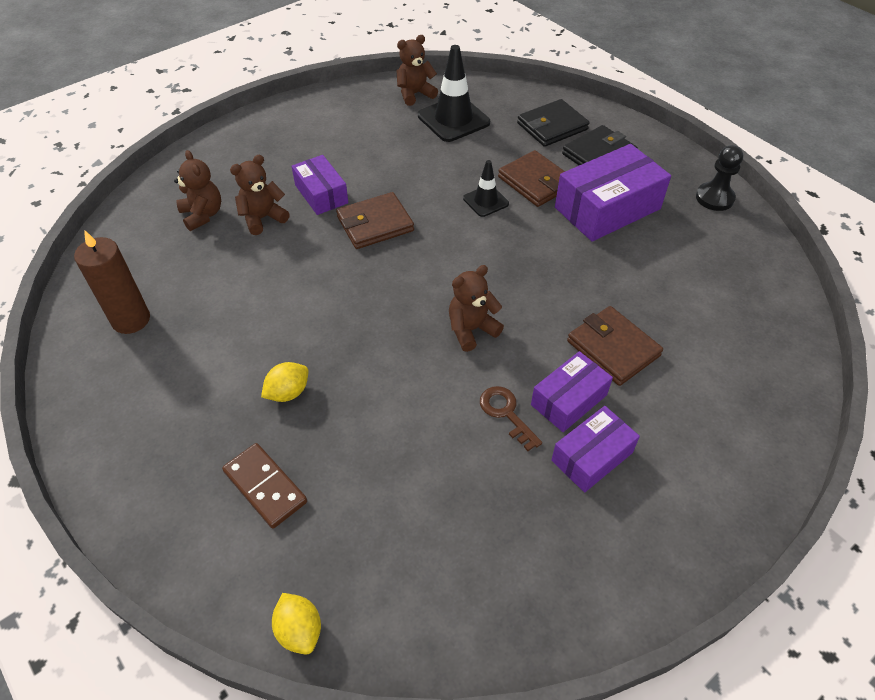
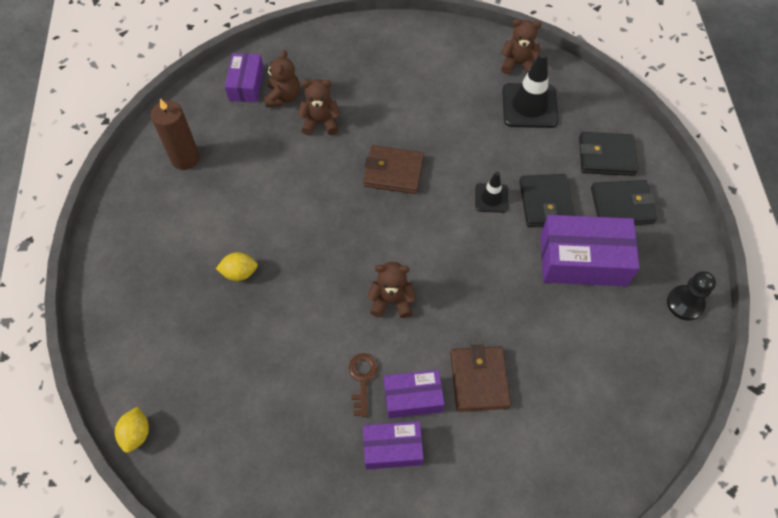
camera: 35 degrees right, 10 degrees up
brown domino [222,443,307,529] -> none
purple box [292,155,348,215] -> purple box moved to [225,53,264,102]
brown wallet [498,150,565,207] -> black wallet [519,174,575,227]

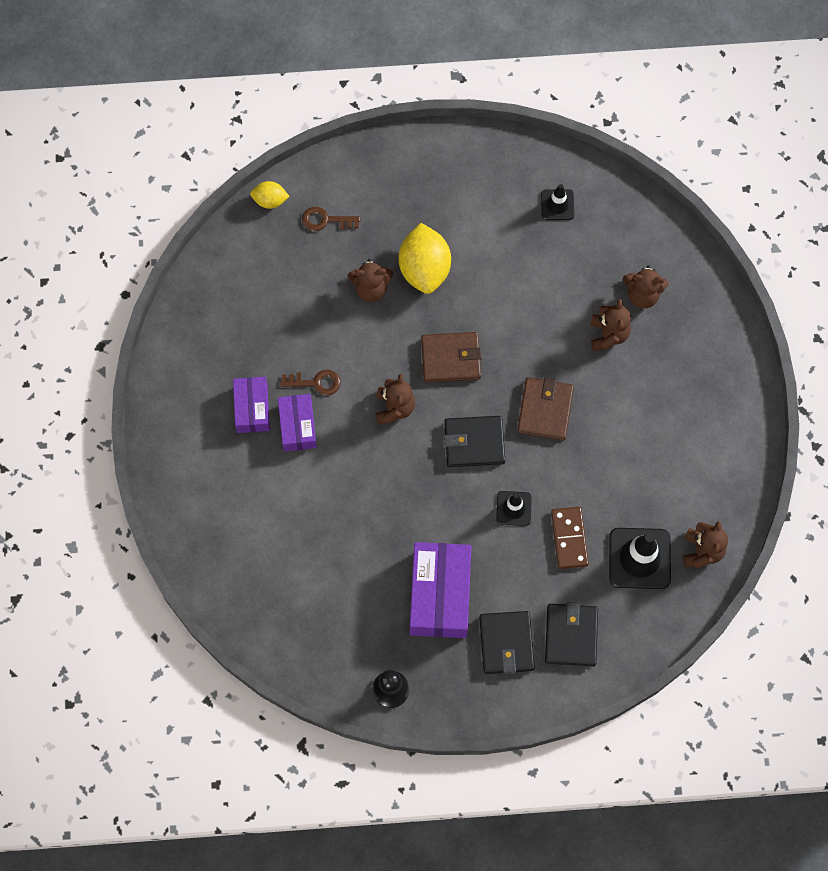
camera: 90 degrees right, 10 degrees up
brown candle [151,98,200,170] -> black traffic cone [541,184,574,220]
yellow lemon [216,252,258,281] -> yellow lemon [399,223,451,294], size x1.91
purple box [225,53,264,102] -> none
brown wallet [450,344,511,412] -> brown wallet moved to [421,332,482,383]
black wallet [519,174,575,227] -> black wallet moved to [444,416,505,467]
none -> brown key [302,207,360,231]
none -> brown teddy bear [348,259,393,302]
none -> brown domino [551,507,589,569]

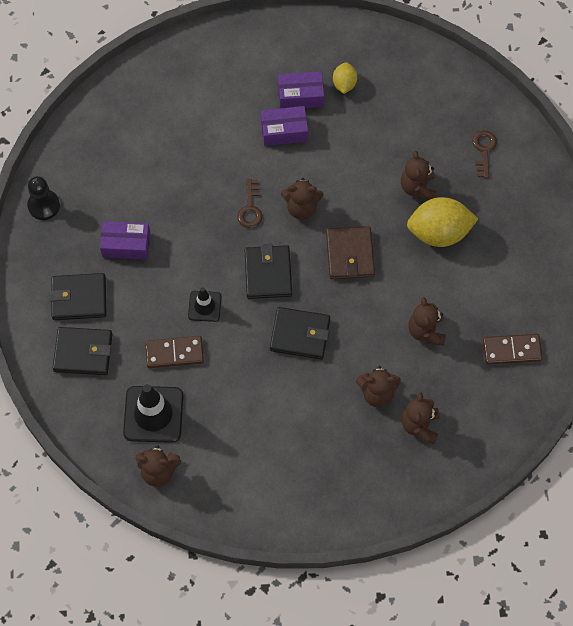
camera: 90 degrees right, 5 degrees down
yellow lemon [250,181,290,209] -> yellow lemon moved to [333,62,357,94]
brown key [280,370,341,395] -> brown key moved to [238,179,263,228]
purple box [410,542,471,638] -> purple box [100,221,150,259], size x0.60
brown wallet [517,377,574,440] -> black wallet [270,307,330,359]
black traffic cone [541,184,574,220] -> brown domino [483,334,543,365]
none -> brown teddy bear [408,297,446,346]

